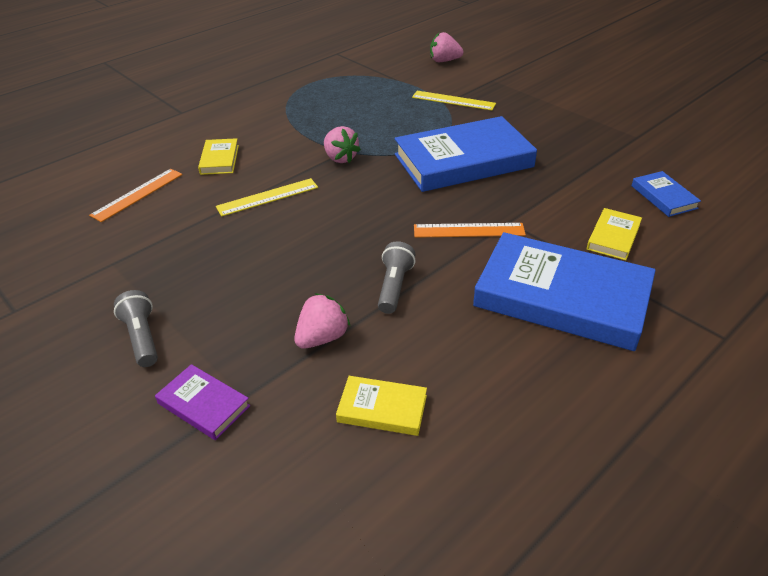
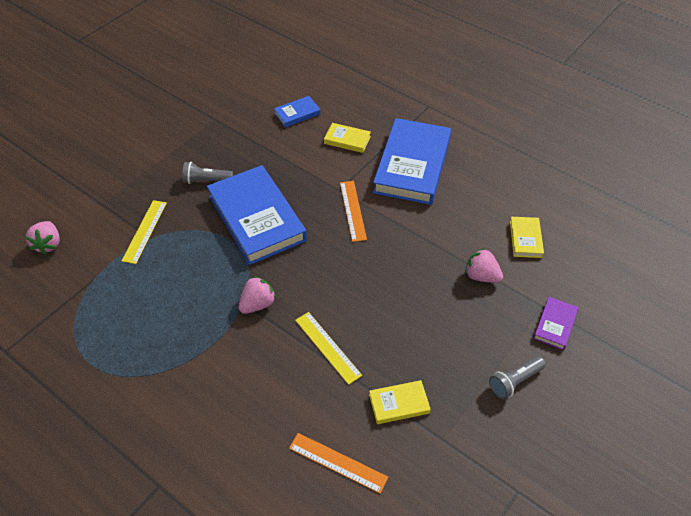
camera: 100 degrees left, 10 degrees up
yellow book [198,138,239,175] -> yellow book moved to [369,380,431,424]
grey flashlight [378,241,416,314] -> grey flashlight moved to [182,162,233,184]

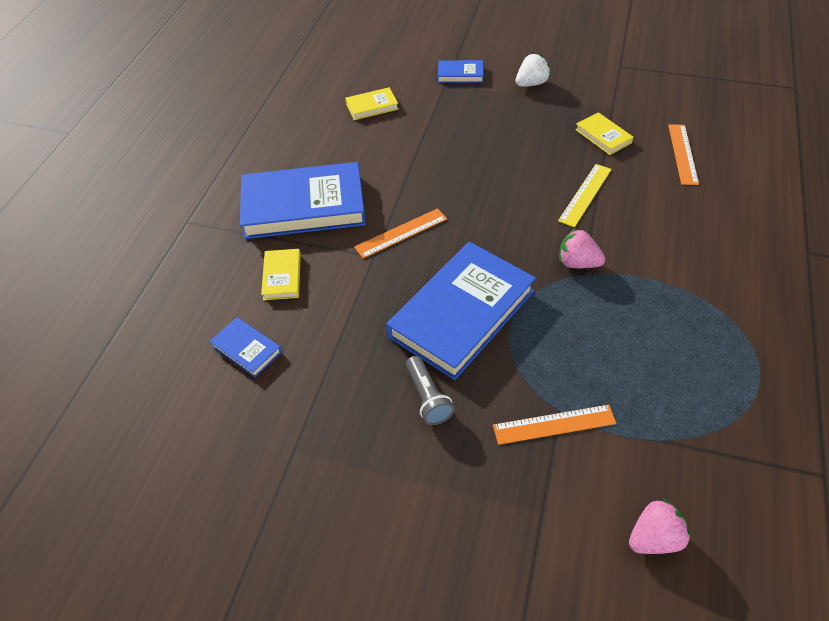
camera: 110 degrees left, 0 degrees up
yellow ruler [122,200,167,264] -> orange ruler [493,405,616,445]
pink strawberry [465,248,503,283] -> none
grey flashlight [489,356,546,399] -> white strawberry [516,54,551,87]
purple book [533,297,579,350] -> blue book [438,60,484,83]

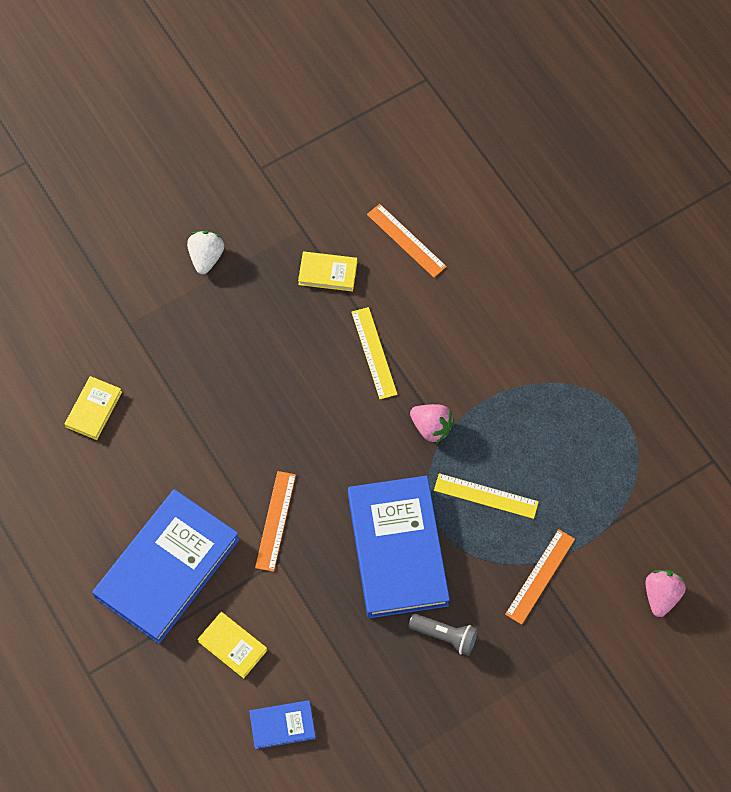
camera: 50 degrees left, 15 degrees up
blue book [438,60,484,83] -> none
pink strawberry [559,228,605,268] -> pink strawberry turned 120 degrees counterclockwise [410,404,454,444]
none -> yellow ruler [434,473,539,519]

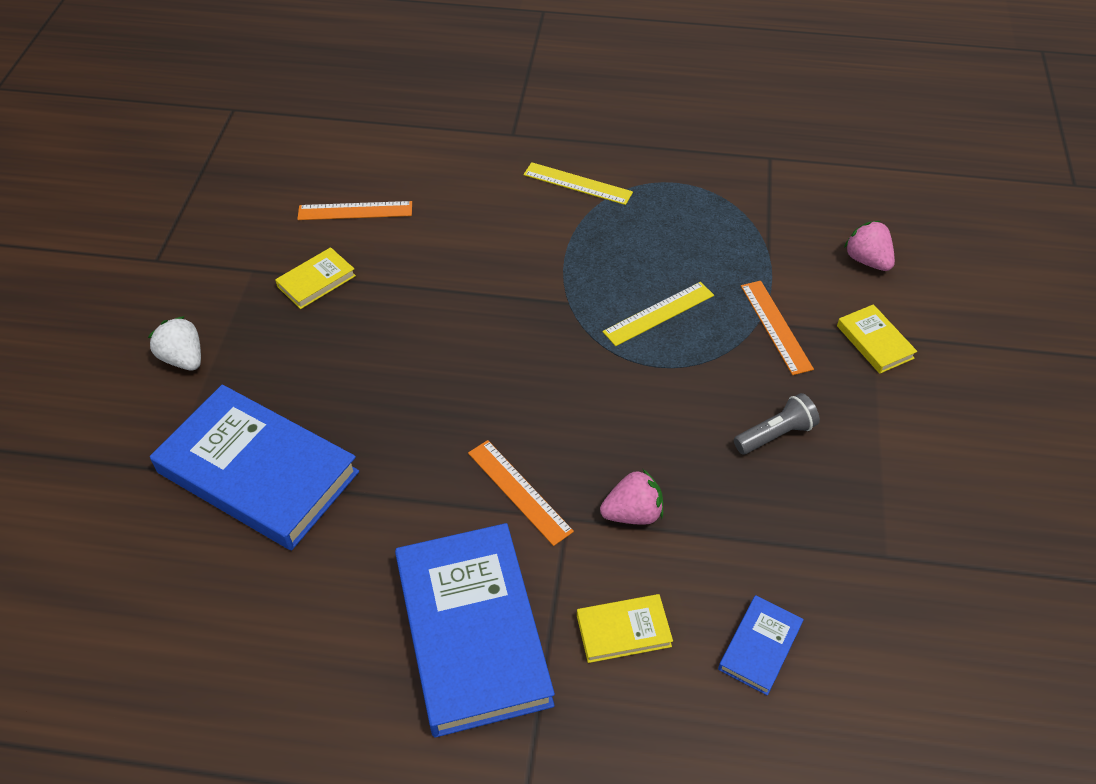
camera: 50 degrees left, 15 degrees down
yellow book [65,376,122,440] -> yellow book moved to [837,304,917,374]
blue book [348,476,450,618] -> blue book moved to [150,385,359,550]
yellow ruler [351,307,397,399] -> yellow ruler moved to [523,162,633,205]
pink strawberry [410,404,454,444] -> pink strawberry moved to [600,469,663,525]

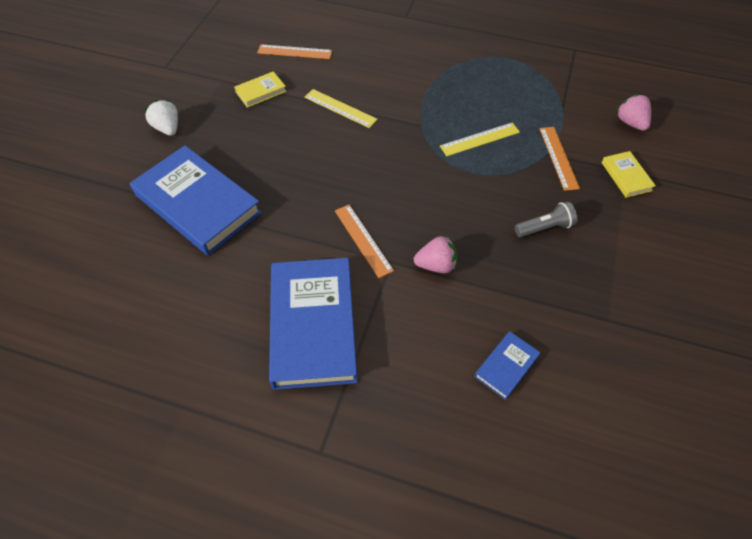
camera: 10 degrees right, 5 degrees up
yellow ruler [523,162,633,205] -> yellow ruler moved to [304,89,378,128]
yellow book [577,594,673,663] -> none

